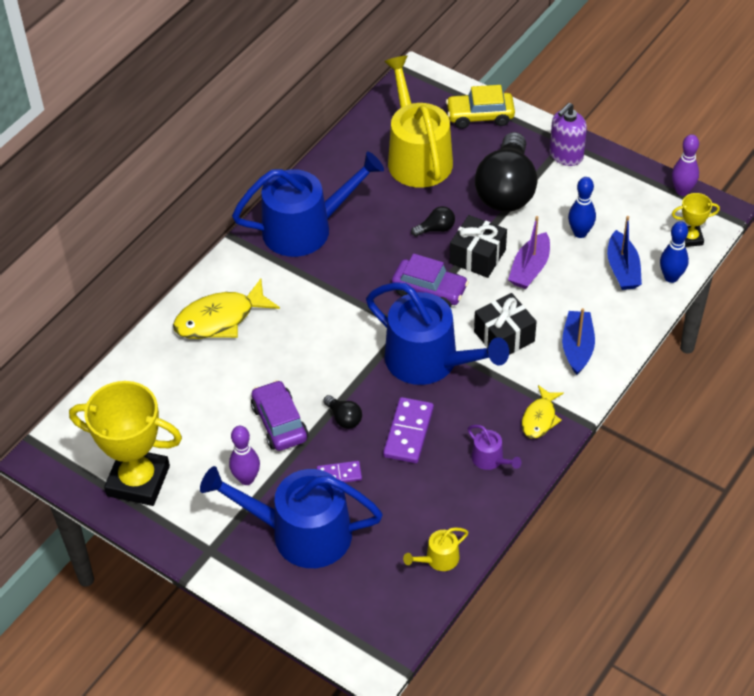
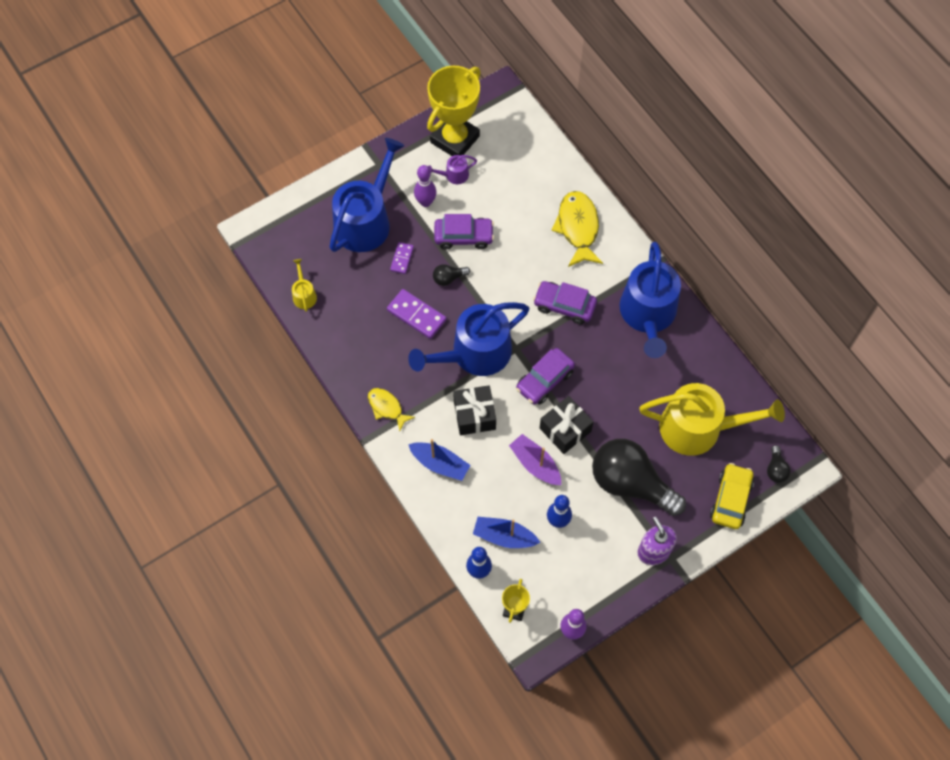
camera: 110 degrees right, 15 degrees up
black light bulb [411,206,455,237] -> black light bulb moved to [767,445,791,483]
purple watering can [468,425,522,470] -> purple watering can moved to [428,155,477,184]
none -> purple car [533,281,597,324]

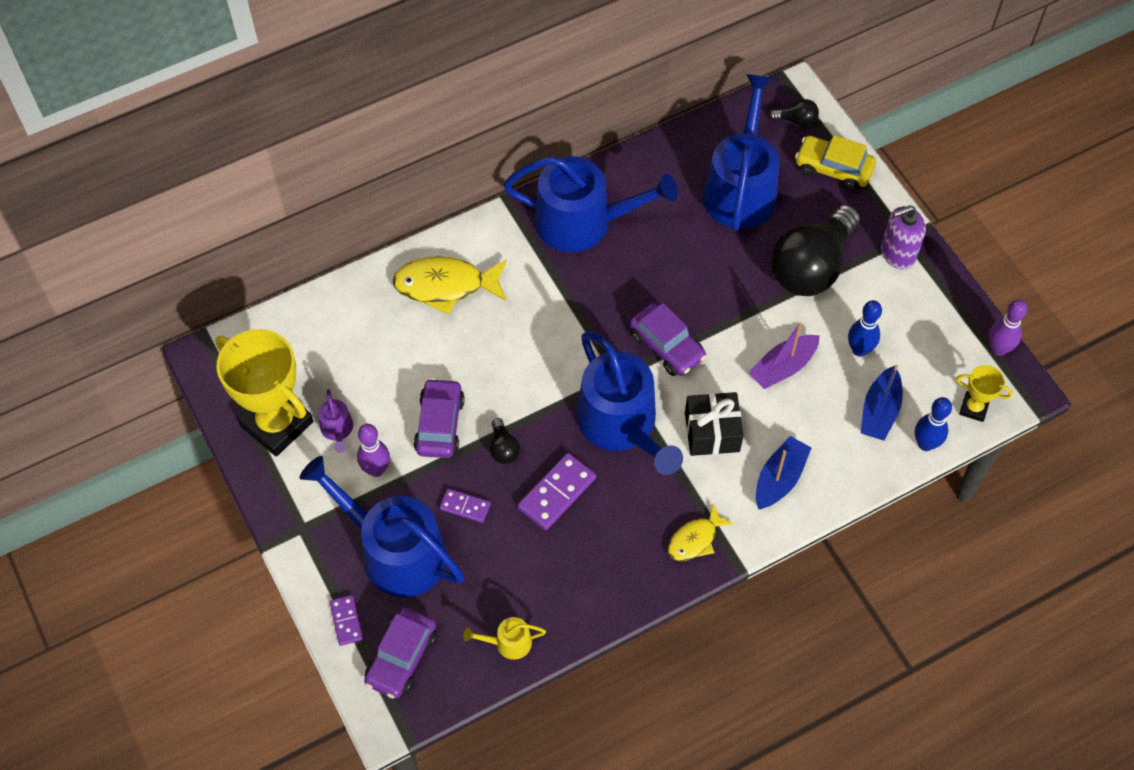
camera: 85 degrees left, 5 degrees down
purple car [533,281,597,324] -> purple car moved to [364,607,437,699]
black gift [540,396,594,454] -> none
yellow watering can [639,383,785,456] -> blue watering can [703,74,779,231]
none -> purple domino [330,595,363,646]

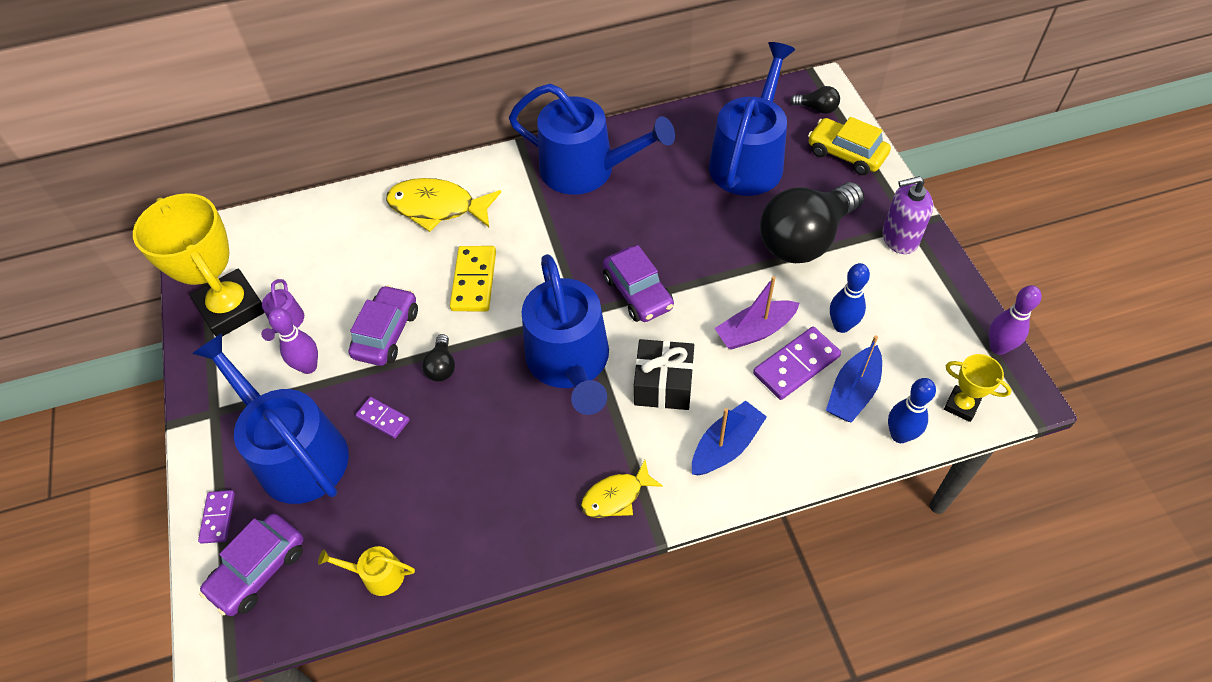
camera: 15 degrees right, 5 degrees down
purple domino [517,453,596,531] -> purple domino moved to [753,327,841,400]
none -> yellow domino [450,246,496,311]

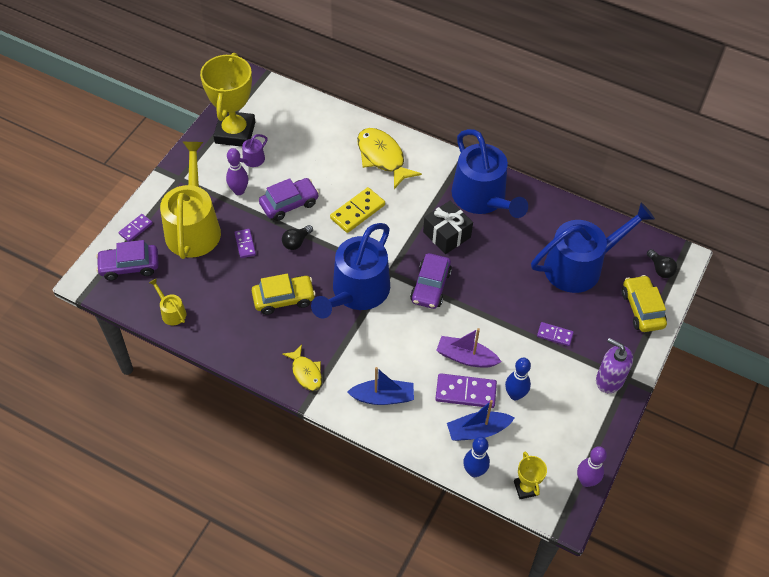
camera: 40 degrees right, 0 degrees up
blue watering can [192,333,349,504] -> yellow watering can [160,142,221,259]
yellow fish [581,460,663,518] -> yellow fish turned 135 degrees counterclockwise [282,345,322,391]
black gift [634,339,694,410] -> black gift moved to [423,200,473,254]
black light bulb [760,182,864,263] -> purple domino [537,322,574,346]
none -> yellow car [252,274,316,315]

